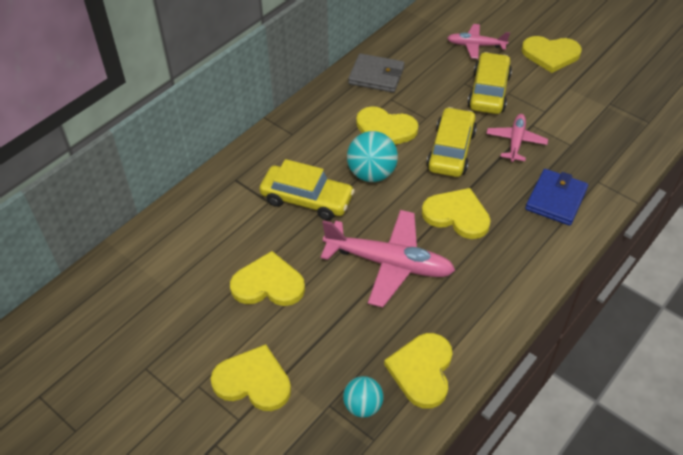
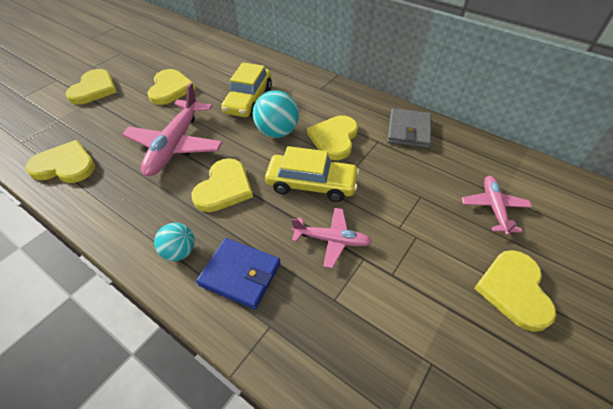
camera: 85 degrees right, 0 degrees up
turquoise ball [343,376,384,417] -> turquoise ball moved to [154,223,195,261]
yellow car [467,52,512,114] -> none

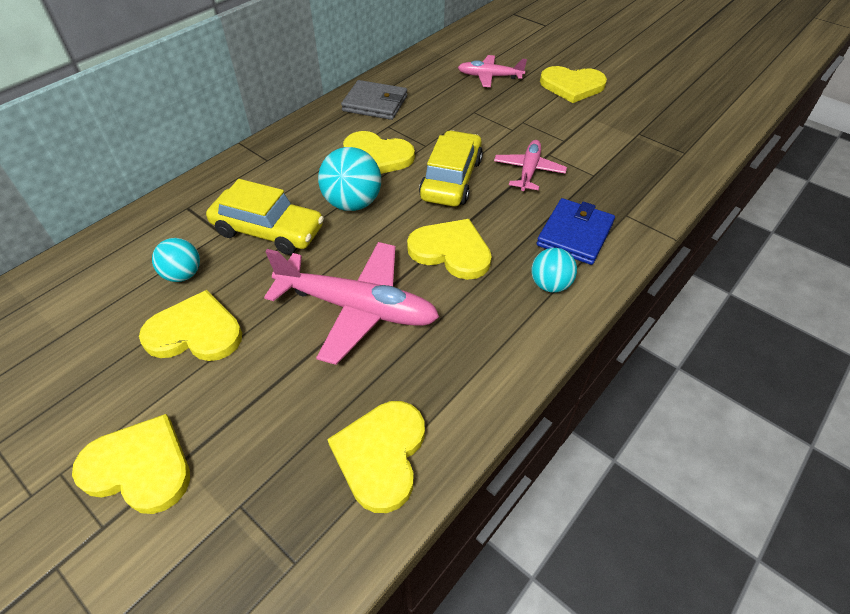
camera: 85 degrees left, 0 degrees up
none -> turquoise ball [152,238,200,282]

